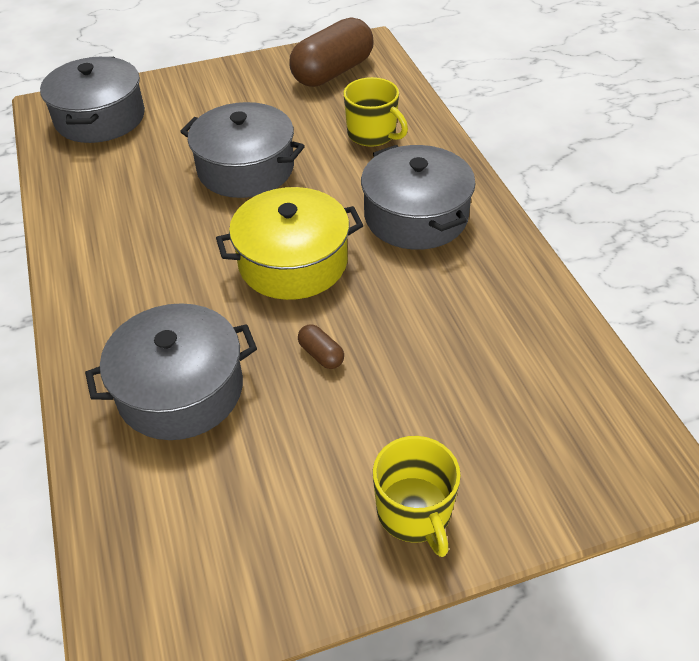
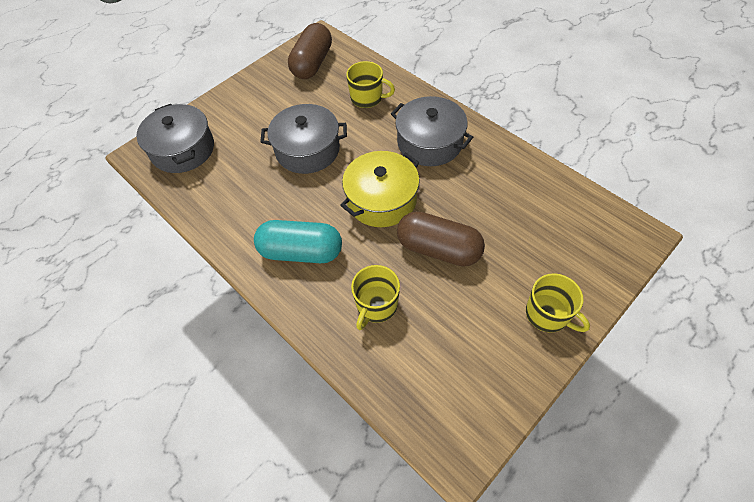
camera: 25 degrees left, 10 degrees up
grey pot [85,303,257,440] -> yellow mug [351,265,400,330]
brown capsule [298,324,344,369] -> brown capsule [397,211,485,267], size x2.44
none -> turquoise capsule [254,220,342,263]

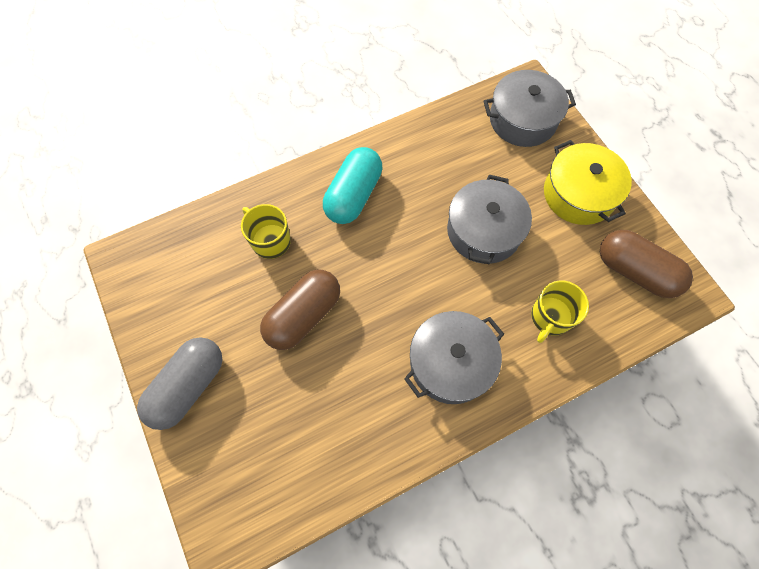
camera: 105 degrees right, 10 degrees up
yellow pot [340,151,420,227] -> yellow pot moved to [544,140,632,225]
yellow mug [526,273,590,332] -> grey capsule [137,337,222,430]

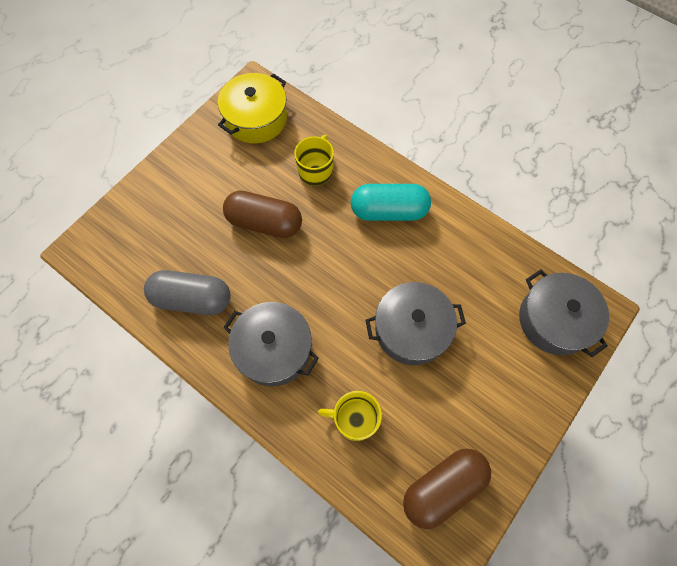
camera: 65 degrees right, 0 degrees up
grey capsule [137,337,222,430] -> grey capsule moved to [144,270,231,315]
yellow pot [544,140,632,225] -> yellow pot moved to [218,73,287,143]
brown capsule [600,230,693,298] -> brown capsule turned 45 degrees clockwise [403,448,491,529]

